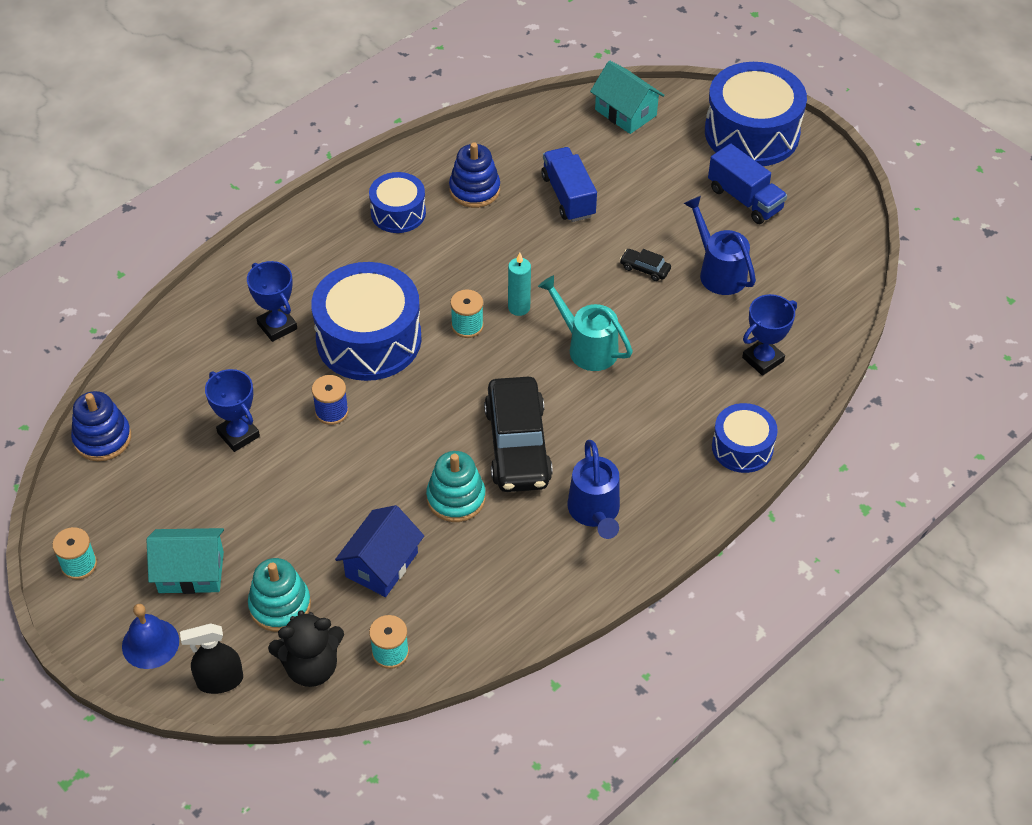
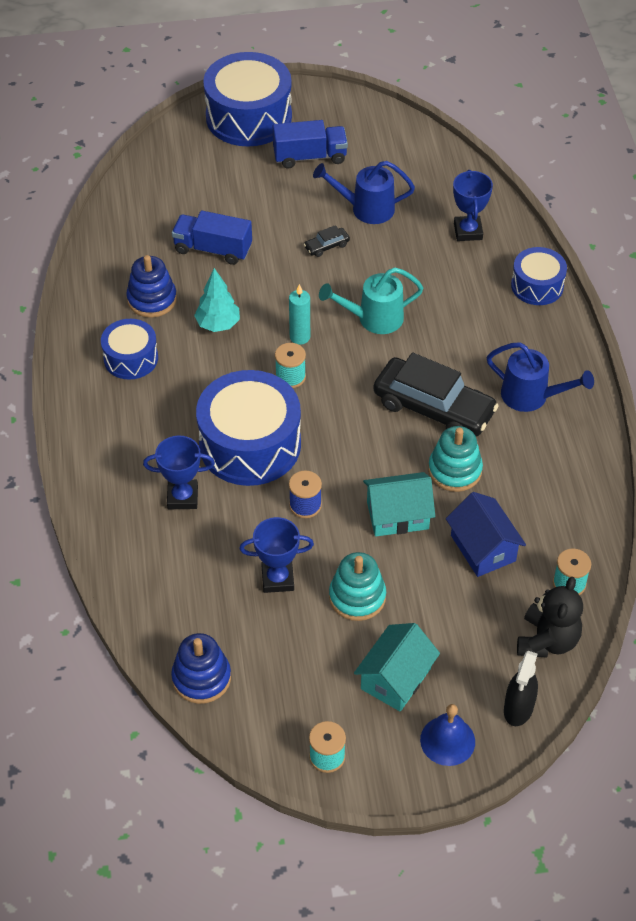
camera: 55 degrees left, 0 degrees up
turquoise stacking toy [248,558,311,632] -> turquoise stacking toy moved to [329,552,386,621]
turquoise house [590,61,665,134] -> turquoise house moved to [363,472,435,537]
none -> turquoise tree [194,268,240,332]

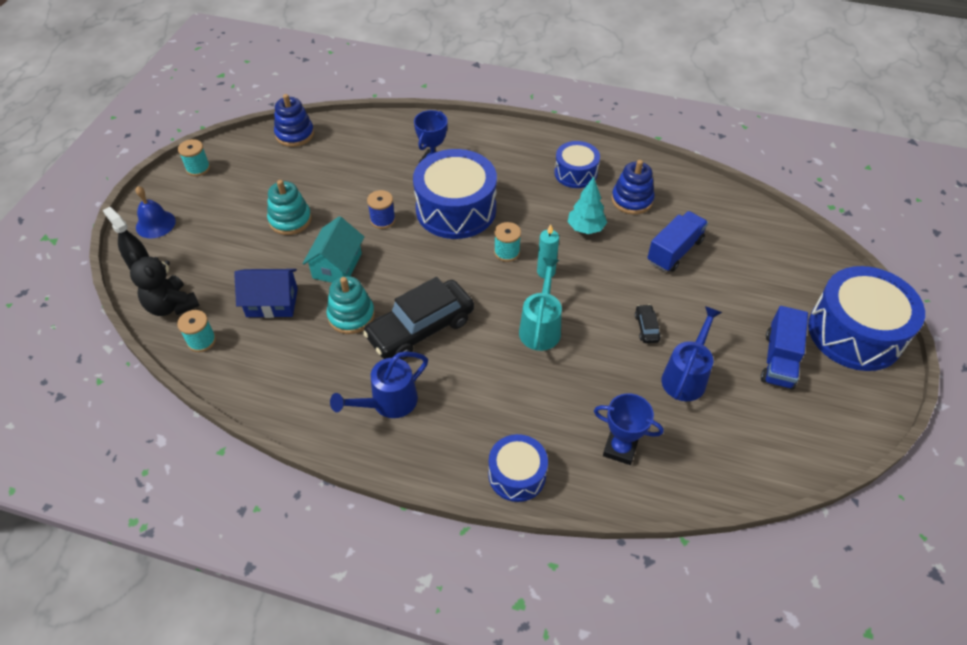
camera: 115 degrees right, 0 degrees up
blue trophy [239,517,314,593] -> none
turquoise house [354,623,440,712] -> none

